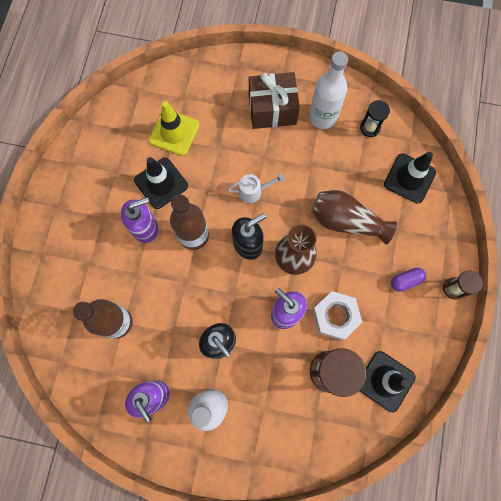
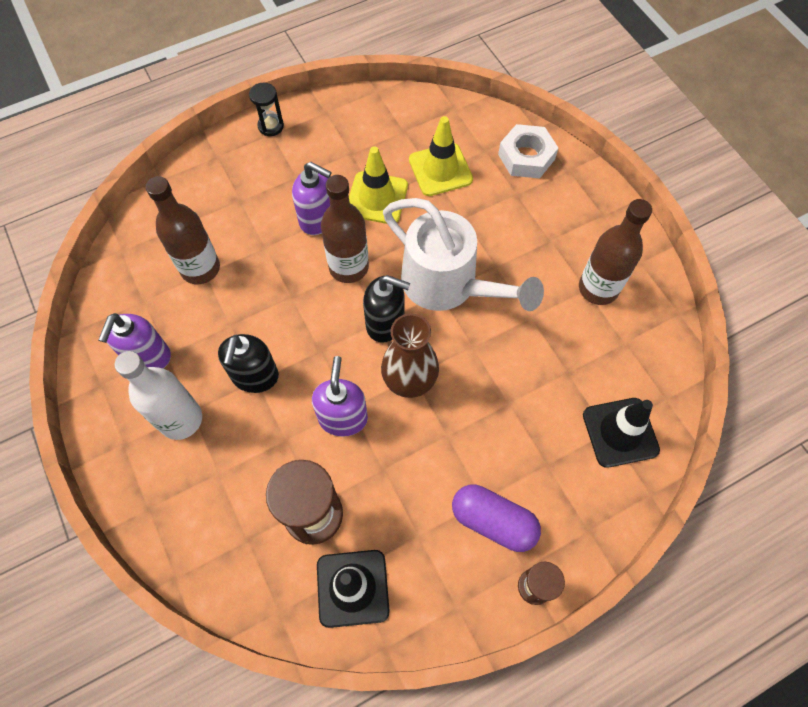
camera: 50 degrees right, 10 degrees down
black traffic cone [134,157,188,209] -> yellow traffic cone [349,146,408,224]
white watering can [227,173,285,203] -> white watering can [383,198,544,311], size x2.34
brown gift [249,72,300,129] -> none
white bottle [309,52,348,129] -> brown bottle [579,199,652,305]
brown vase [311,190,397,244] -> none
white nut [313,291,362,340] -> white nut moved to [498,124,558,178]
black hourglass [360,100,390,137] -> black hourglass moved to [249,83,284,136]
purple capsule [391,268,426,292] -> purple capsule [452,485,541,552], size x1.67

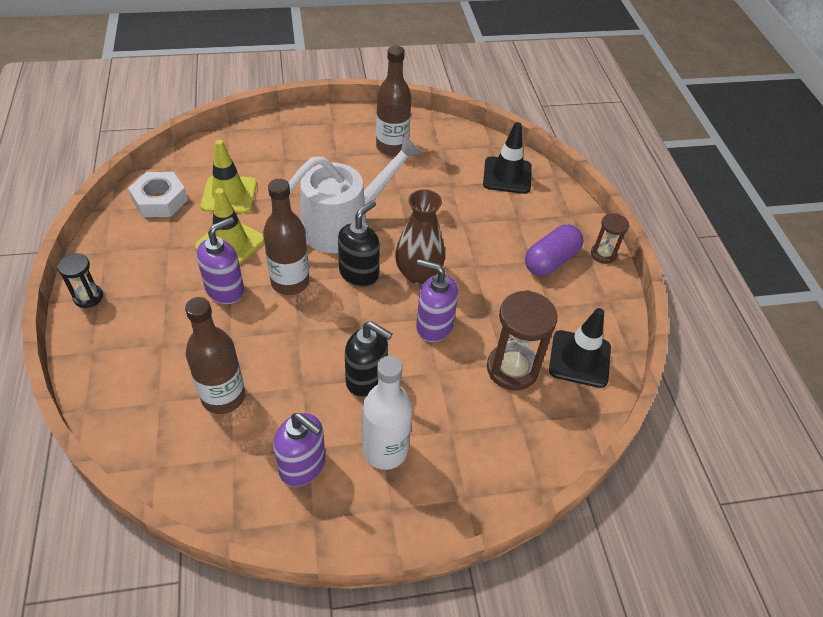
camera: 75 degrees left, 15 degrees down
white nut [498,124,558,178] -> white nut moved to [128,172,188,217]

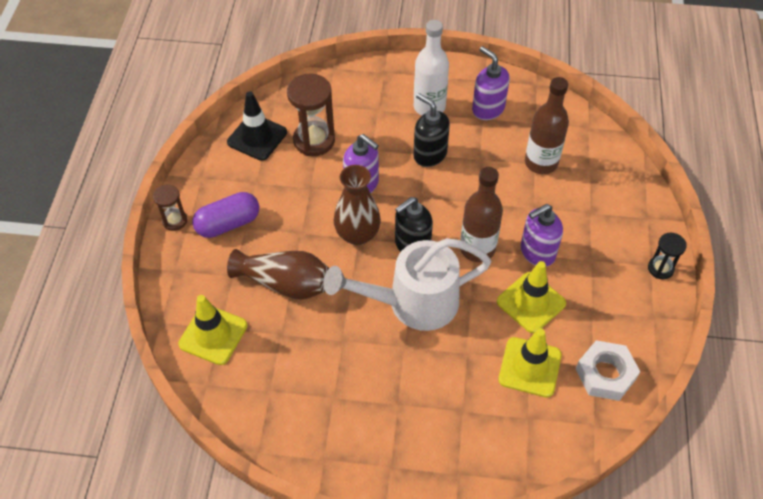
camera: 160 degrees left, 5 degrees up
brown bottle [376,46,411,156] -> none
black traffic cone [483,122,532,194] -> yellow traffic cone [178,295,247,365]
none -> brown vase [227,249,329,299]

